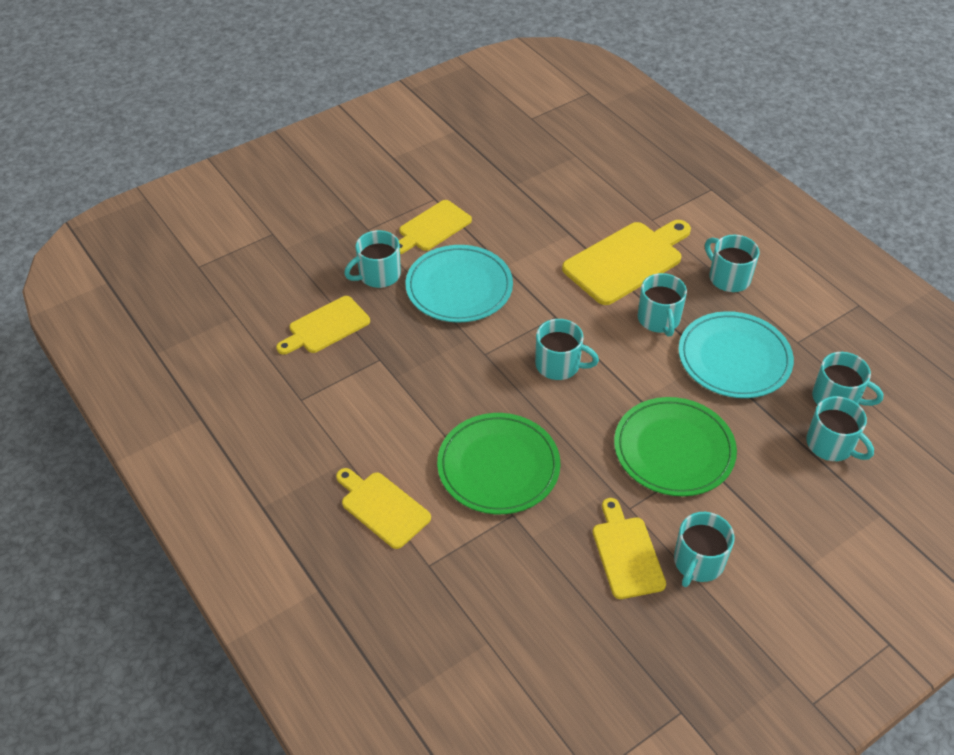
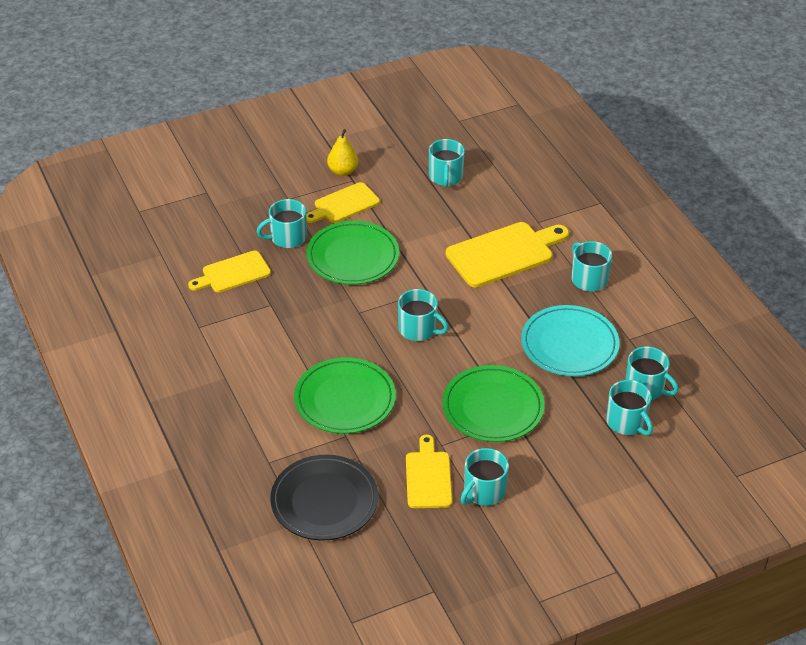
camera: 10 degrees right, 5 degrees down
yellow cutting board [336,468,431,549] -> none
turquoise plate [406,245,513,323] -> green plate [306,221,399,285]
turquoise mug [638,273,687,336] -> turquoise mug moved to [429,139,465,187]
none -> black plate [270,455,378,541]
none -> yellow pear [327,129,358,176]

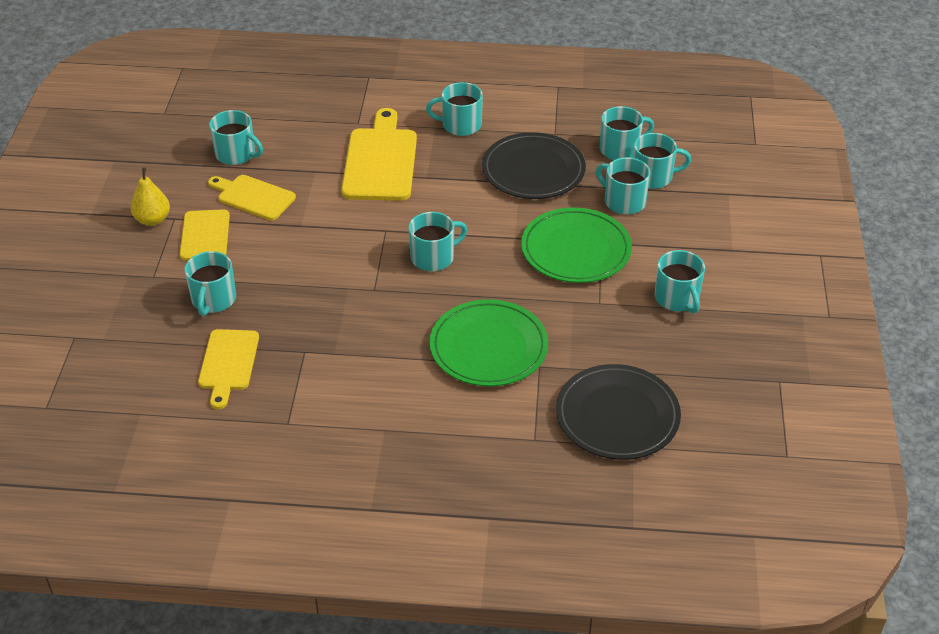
camera: 60 degrees left, 0 degrees up
green plate [306,221,399,285] -> none
yellow cutting board [406,435,452,508] -> yellow cutting board moved to [208,175,296,220]
turquoise plate [521,305,620,376] -> black plate [482,132,586,199]
none -> turquoise mug [596,157,651,215]

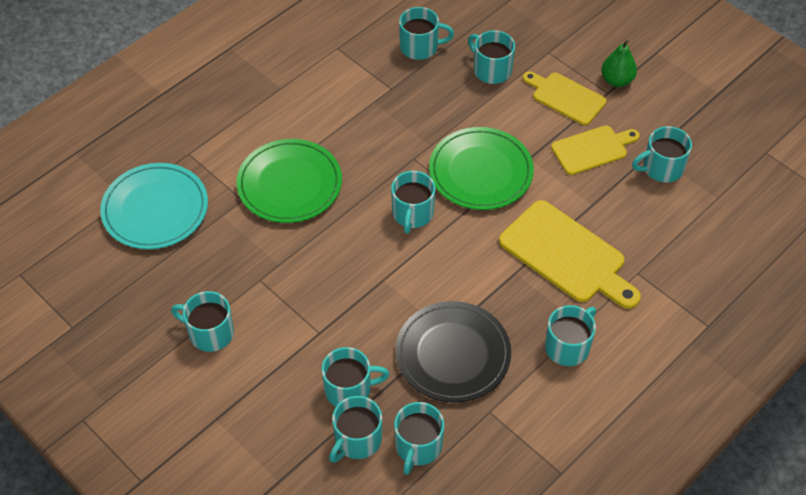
camera: 130 degrees right, 10 degrees up
yellow pear [131,167,170,226] -> green pear [601,40,637,87]
yellow cutting board [198,329,259,409] -> turquoise mug [399,7,454,60]
green plate [521,207,632,283] -> green plate moved to [429,127,534,210]
black plate [556,364,681,460] -> turquoise plate [100,163,208,249]

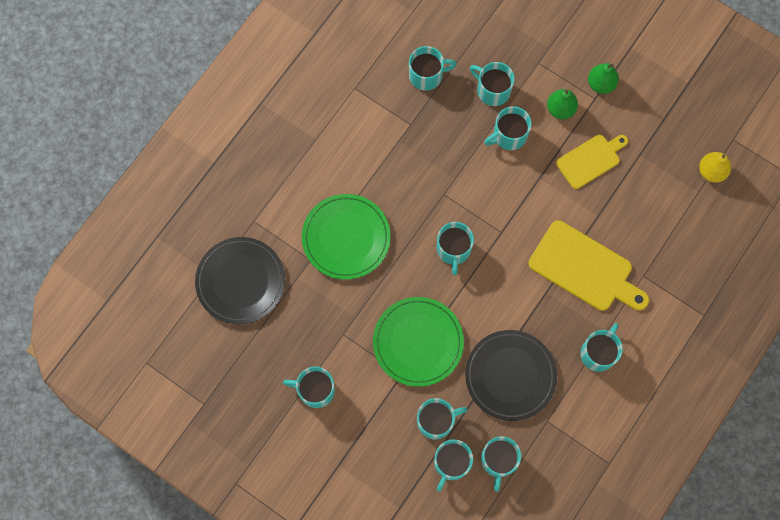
camera: 10 degrees left, 20 degrees up
turquoise plate [100,163,208,249] -> black plate [195,237,285,324]
green plate [429,127,534,210] -> green plate moved to [373,297,464,387]
yellow cutting board [523,71,606,125] -> green pear [547,89,578,119]
turquoise mug [632,126,692,182] -> turquoise mug moved to [484,106,532,150]
none -> yellow pear [699,152,731,183]

